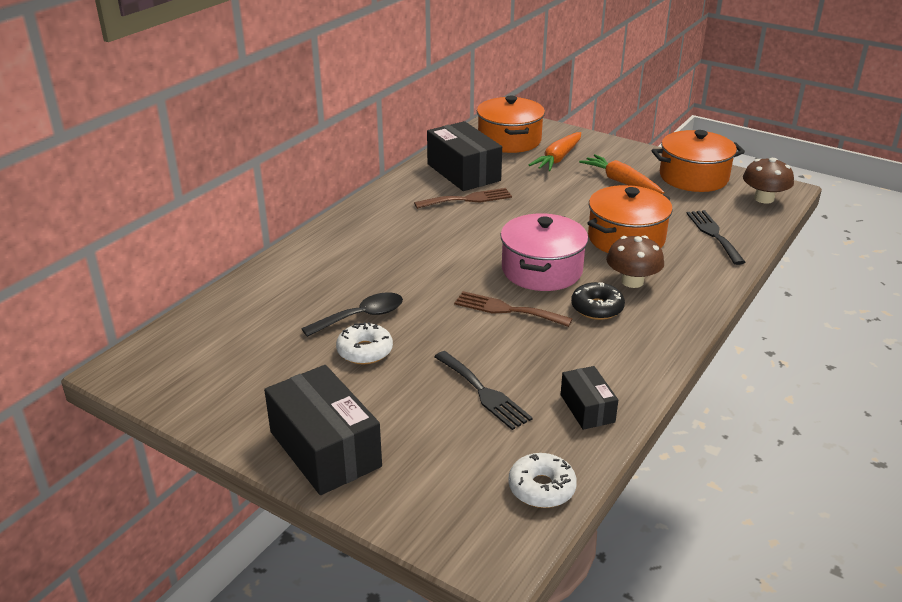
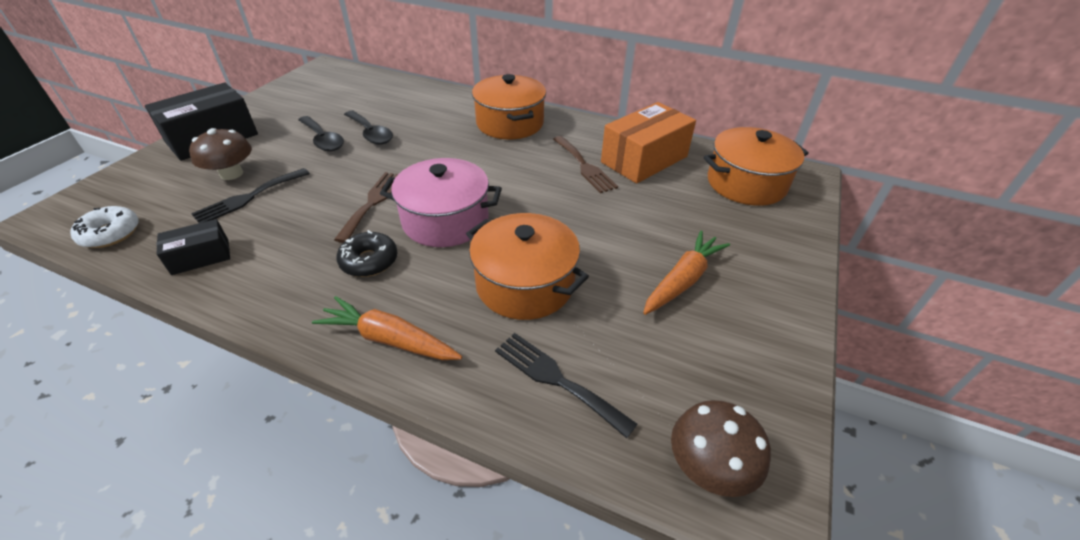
camera: 80 degrees right, 10 degrees up
white donut [336,322,393,364] -> black spoon [298,116,344,151]
black box [427,121,502,191] -> orange box [601,102,696,184]
orange carrot [529,132,581,171] -> orange carrot moved to [312,296,462,360]
brown mushroom [606,235,664,288] -> brown mushroom moved to [189,128,252,180]
orange pot [651,130,745,192] -> orange pot moved to [472,74,546,139]
black fork [686,210,746,265] -> black fork turned 120 degrees counterclockwise [495,333,638,438]

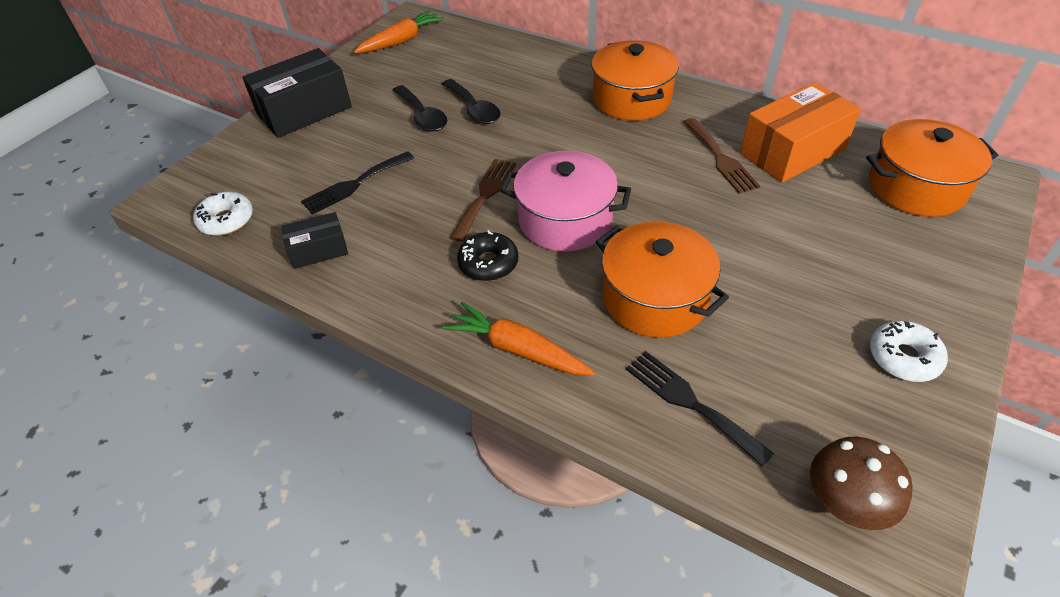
camera: 10 degrees right, 5 degrees up
brown mushroom [189,128,252,180] -> none
orange carrot [643,231,730,315] -> orange carrot moved to [354,10,444,53]
none -> white donut [870,320,948,382]

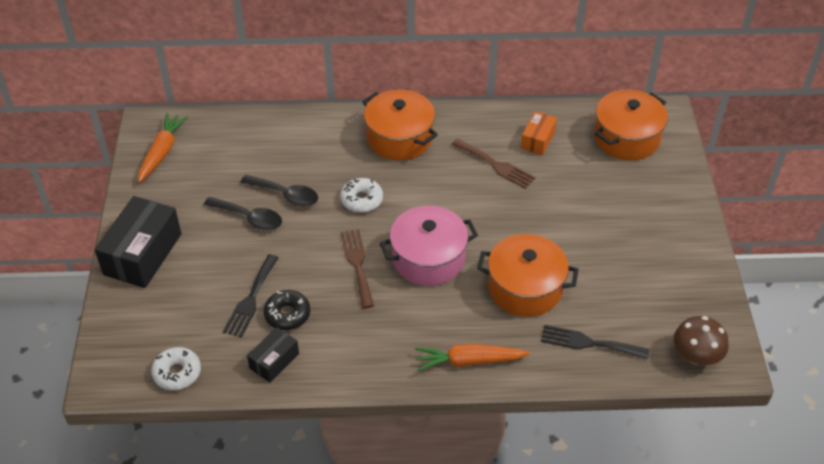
camera: 35 degrees left, 0 degrees up
black donut [457,230,518,281] -> black donut moved to [264,290,310,330]
orange box [740,82,861,183] -> orange box [521,111,557,155], size x0.54
white donut [870,320,948,382] -> white donut moved to [340,178,383,213]

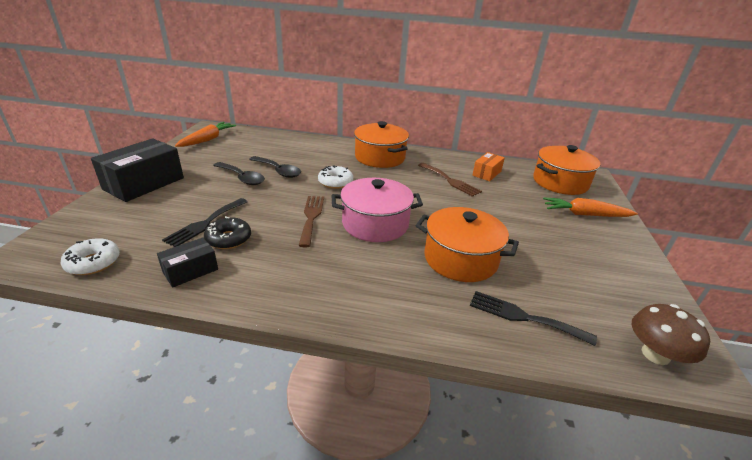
camera: 10 degrees right, 15 degrees down
orange carrot [415,343,530,371] -> orange carrot moved to [543,197,638,217]

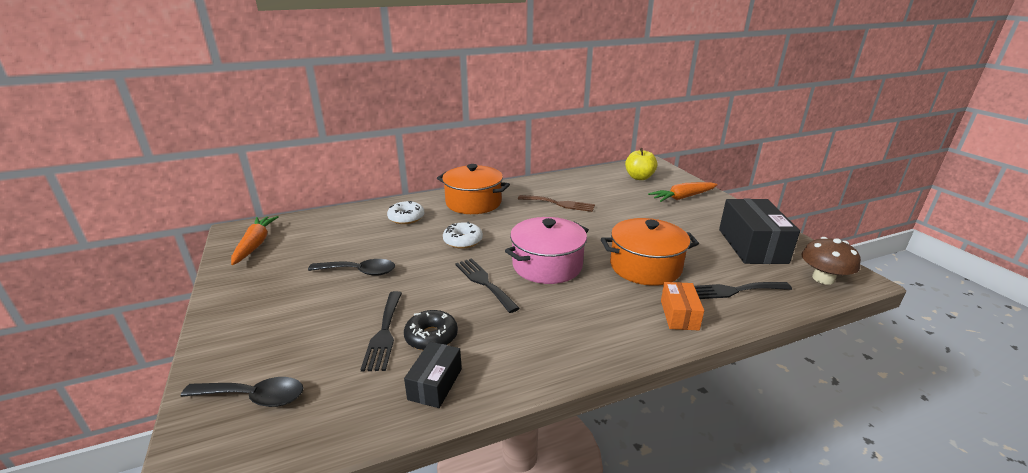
camera: 30 degrees left, 5 degrees down
white donut [61,238,120,275] -> white donut moved to [387,201,424,224]
black box [91,138,184,202] -> black box moved to [719,199,800,264]
black spoon [249,156,301,178] -> black spoon moved to [180,377,304,407]
brown fork [299,196,324,247] -> black fork [455,258,520,313]
orange box [472,152,505,181] -> orange box moved to [661,282,704,330]
orange pot [533,145,600,195] -> yellow apple [625,148,658,180]

